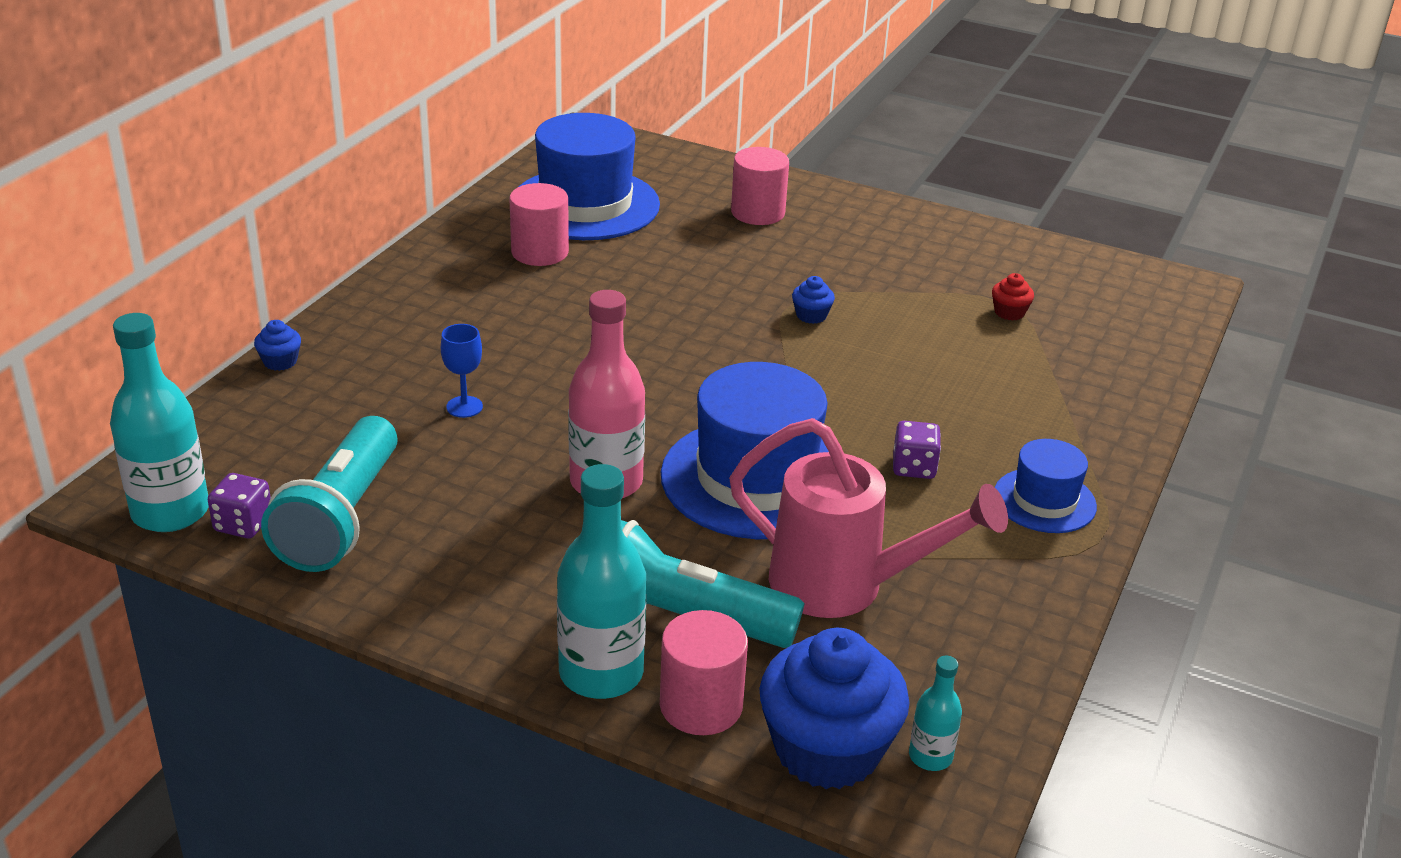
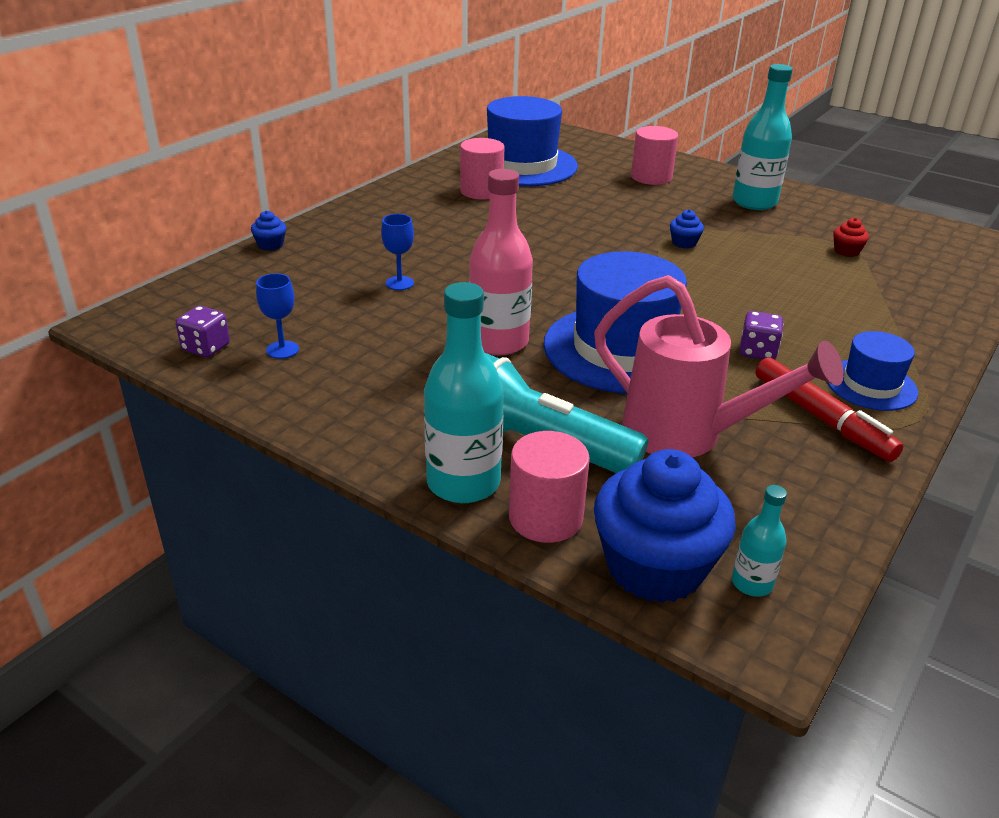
camera: 10 degrees right, 0 degrees up
turquoise bottle [110,313,209,532] -> turquoise bottle moved to [732,64,793,210]
turquoise flashlight [261,416,398,572] -> blue goblet [256,273,299,359]
none -> red marker [755,357,903,462]

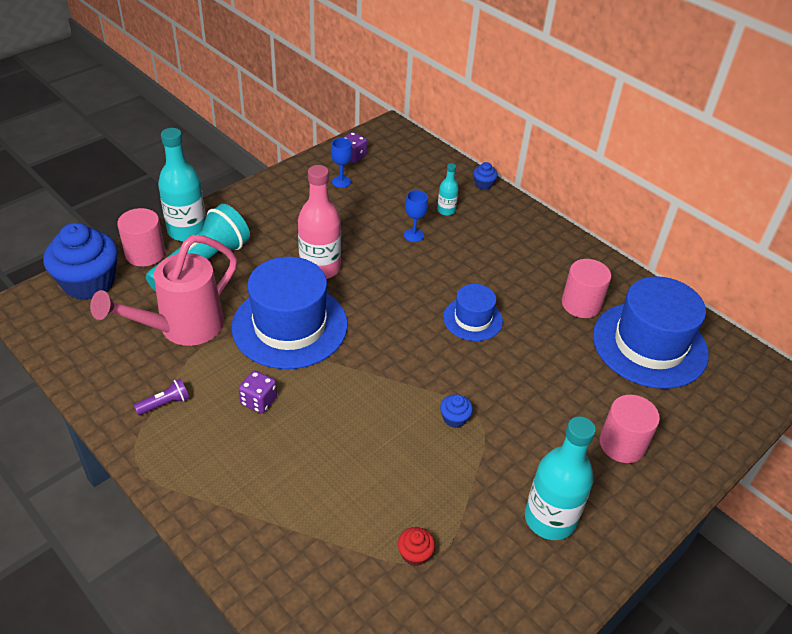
camera: 100 degrees right, 10 degrees up
turquoise bottle [732,485,787,597] -> turquoise bottle moved to [437,163,459,216]
red marker [755,357,903,462] -> purple flashlight [134,378,190,415]
blue hat [827,331,918,411] -> blue hat moved to [443,284,503,341]

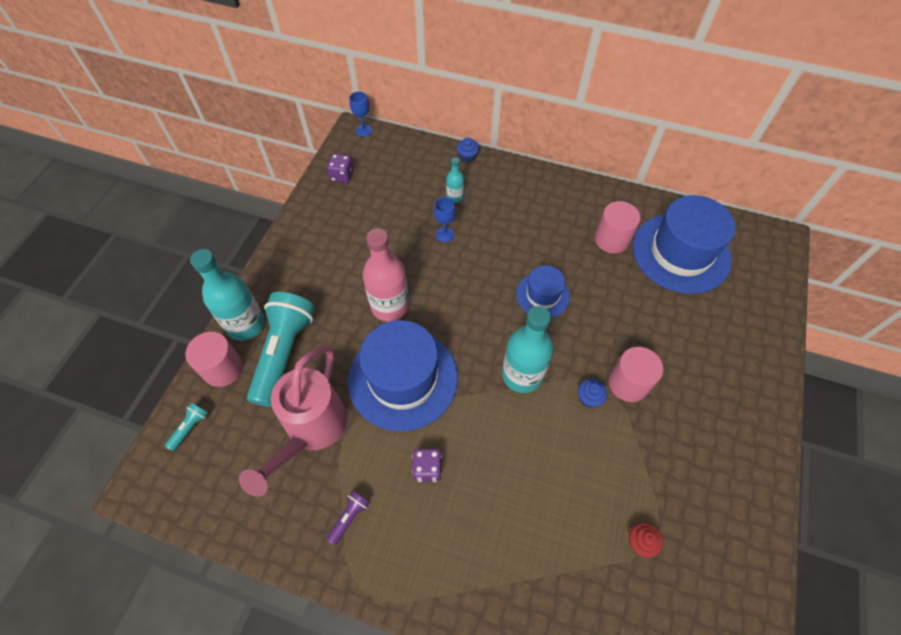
camera: 25 degrees left, 15 degrees up
blue cupcake [43,223,118,300] -> turquoise flashlight [165,403,208,451]
blue goblet [331,138,352,188] -> blue goblet moved to [349,91,372,137]
turquoise bottle [525,416,596,540] -> turquoise bottle moved to [502,306,553,393]
pink cylinder [600,395,660,463] -> pink cylinder moved to [609,347,663,402]

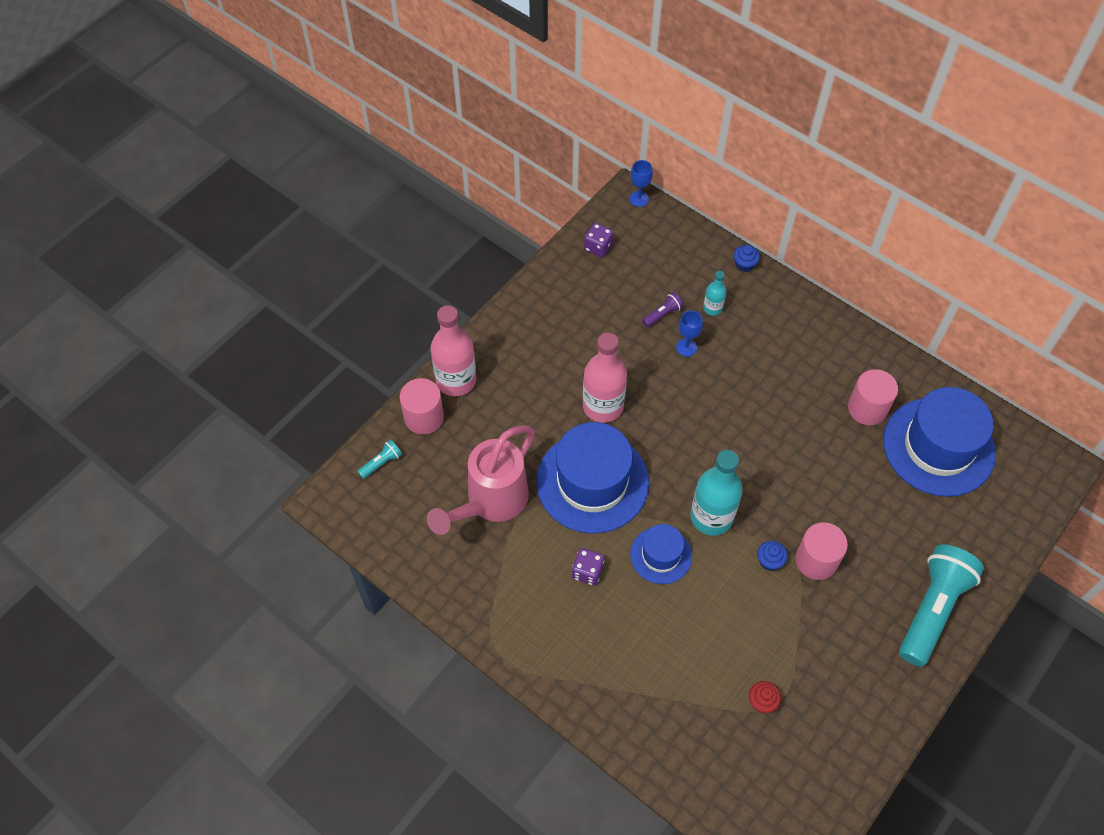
camera: 20 degrees right, 0 degrees up
turquoise bottle [190,249,265,341] -> pink bottle [431,305,476,396]
turquoise flashlight [247,292,315,407] -> turquoise flashlight moved to [899,544,984,667]
purple flashlight [326,490,370,545] -> purple flashlight moved to [642,292,684,327]
blue hat [516,265,570,318] -> blue hat moved to [630,524,692,584]

